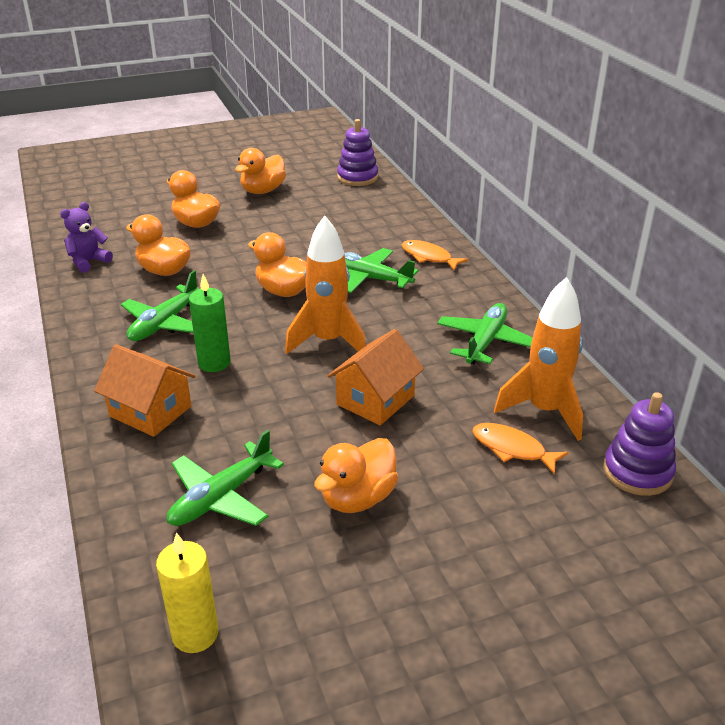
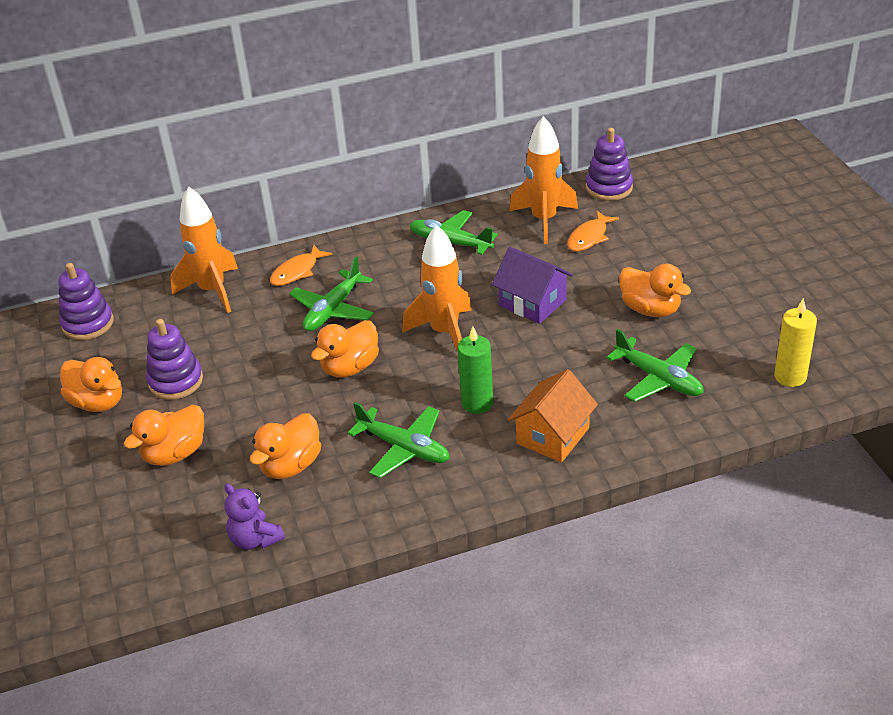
camera: 85 degrees left, 5 degrees up
orange house [327,329,424,425] -> purple house [492,247,573,324]
none -> purple stacking toy [146,319,203,400]
none -> orange rocket [170,187,238,313]

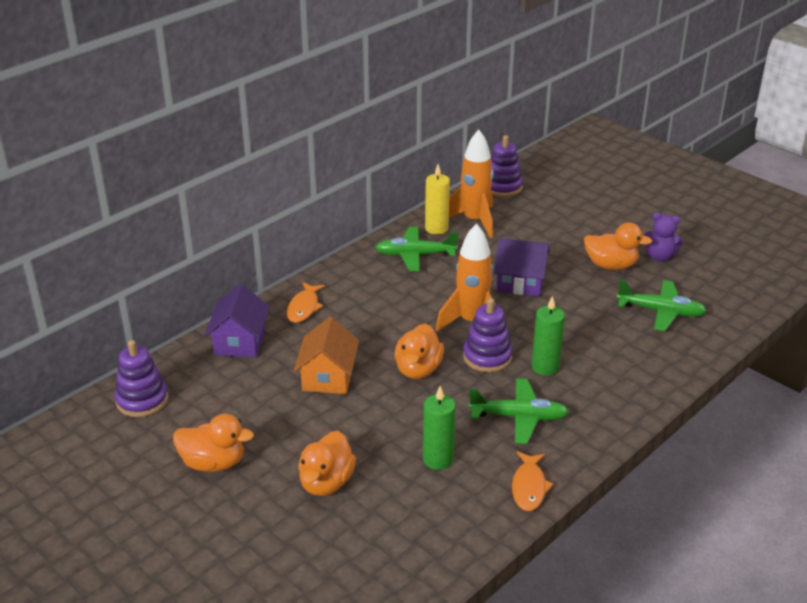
camera: 30 degrees left, 5 degrees down
purple stacking toy [146,319,203,400] -> purple stacking toy moved to [463,298,513,372]
orange rocket [170,187,238,313] -> purple house [205,284,270,358]
purple teddy bear [224,483,285,550] -> purple teddy bear moved to [643,213,684,262]
orange duck [250,413,321,479] -> green candle [423,386,456,470]
green plane [289,256,374,331] -> none
orange house [508,369,598,462] -> orange house moved to [294,317,359,394]
orange fish [567,211,619,252] -> orange fish moved to [512,451,554,511]
yellow candle [774,298,817,387] -> yellow candle moved to [425,164,450,235]

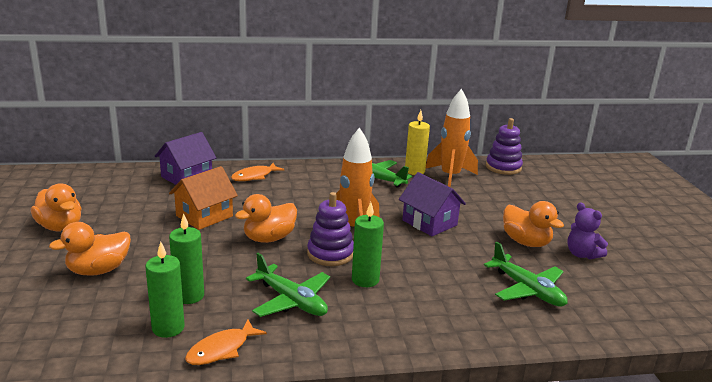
camera: 35 degrees right, 10 degrees down
purple stacking toy [114,340,168,417] -> none
none -> green candle [145,242,185,338]

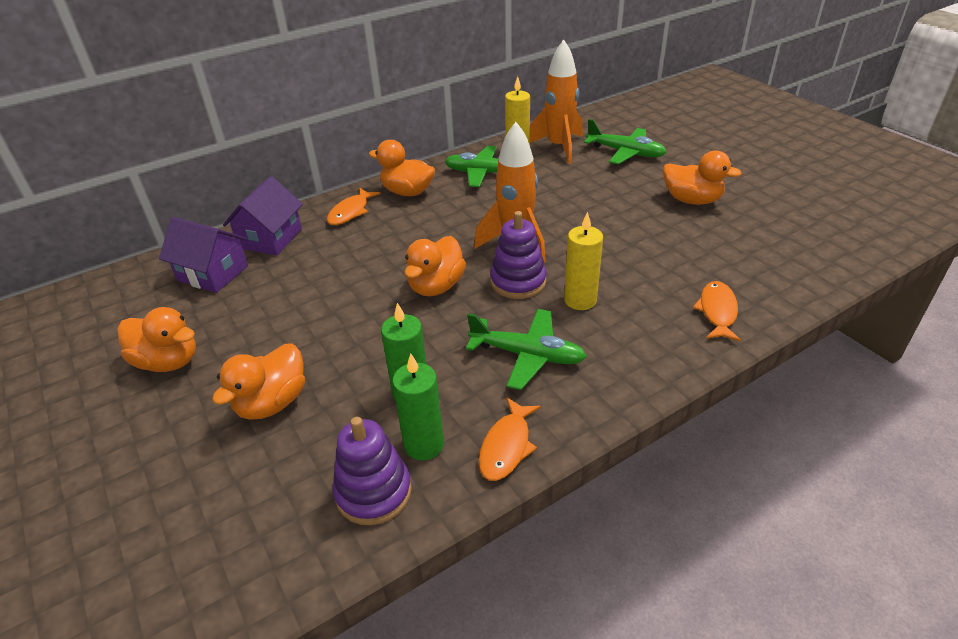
camera: 20 degrees left, 15 degrees up
orange house [169,166,238,230] -> none
green candle [352,202,384,287] -> yellow candle [564,212,603,310]
purple house [399,172,466,236] -> purple house moved to [159,217,248,293]
green plane [484,242,568,307] -> green plane moved to [584,119,666,164]
purple stacking toy [486,118,523,175] -> purple stacking toy moved to [333,417,412,525]
purple teddy bear [567,202,608,259] -> none
none -> orange duck [369,140,435,196]
none -> orange fish [693,281,741,342]

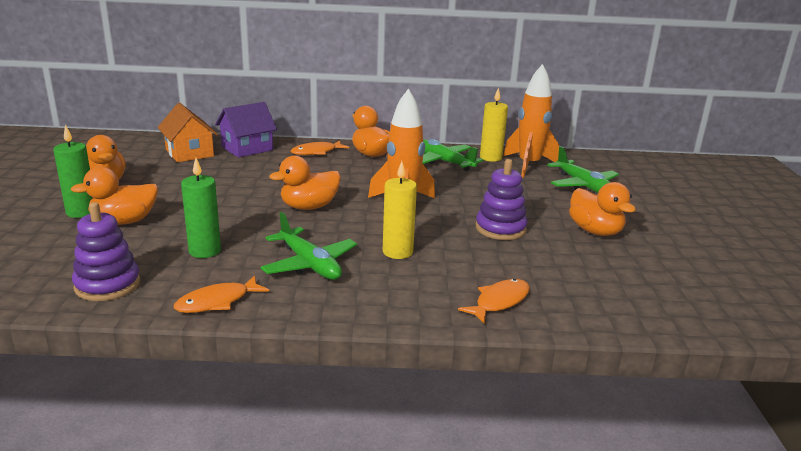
camera: 30 degrees right, 15 degrees down
purple house [159,217,248,293] -> orange house [158,103,218,162]
green candle [392,353,444,460] -> green candle moved to [53,125,93,218]
purple stacking toy [490,211,547,299] -> purple stacking toy moved to [476,159,528,240]

